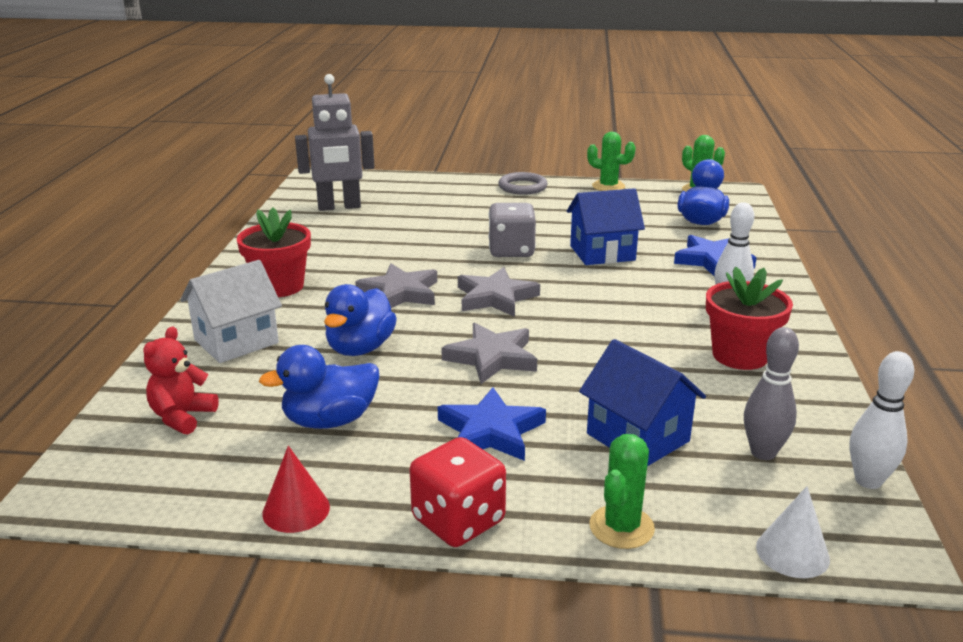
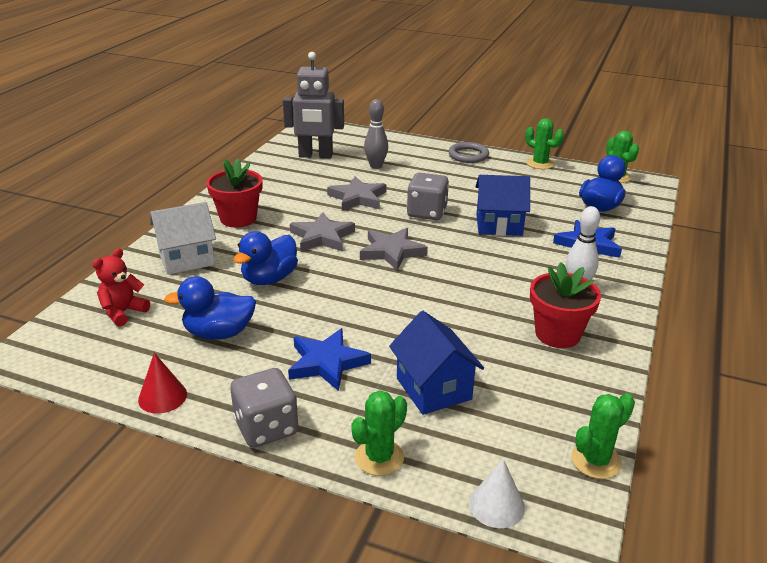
camera: 15 degrees right, 5 degrees up
red dice [410,437,506,547] -> grey dice [230,368,298,448]
grey star [441,323,537,384] -> grey star moved to [327,176,387,211]
grey bowling pin [744,327,799,460] -> grey bowling pin moved to [364,99,388,169]
white bowling pin [849,351,914,489] -> green cactus [571,393,635,479]

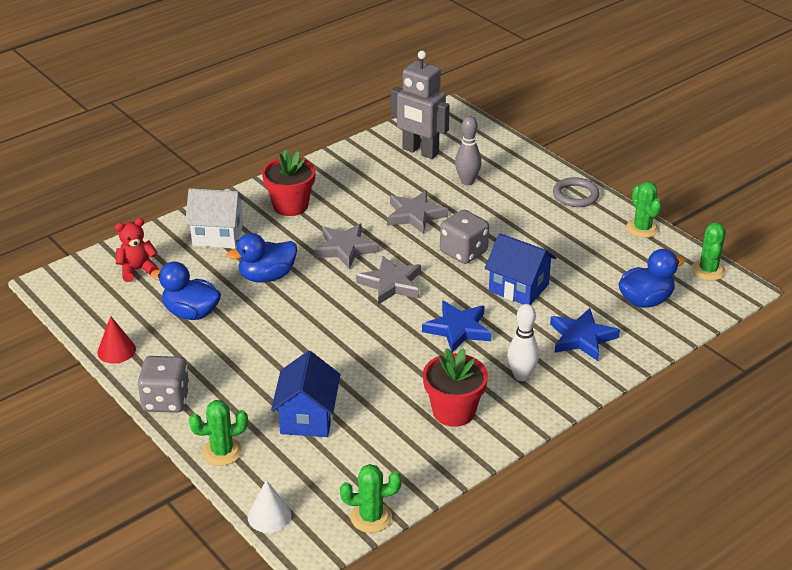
camera: 30 degrees right, 5 degrees up
blue star [288,328,371,391] -> blue star moved to [422,300,492,353]

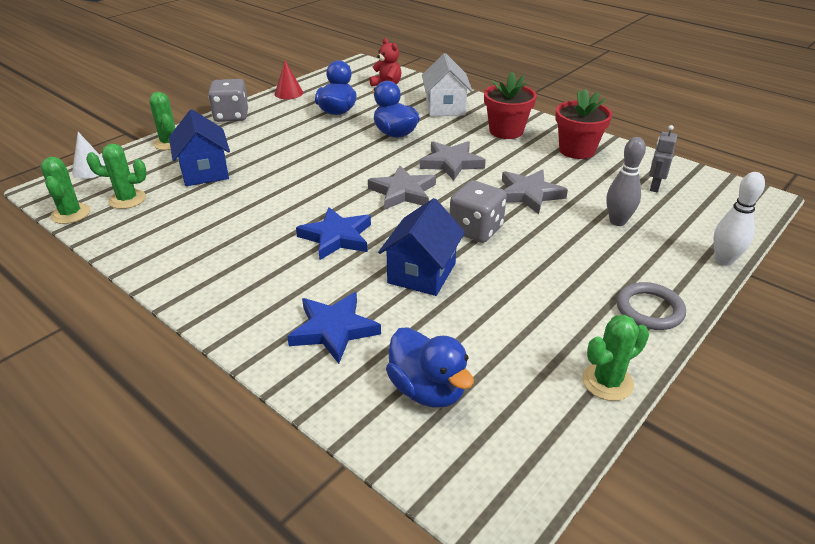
camera: 80 degrees right, 0 degrees up
blue house [271,351,340,437] -> blue house turned 75 degrees clockwise [169,109,230,186]
grey robot [391,51,450,159] -> grey robot [649,125,677,192], size x0.51
red flower pot [423,348,488,427] -> red flower pot moved to [555,88,612,159]
white bowling pin [507,304,539,381] -> white bowling pin moved to [713,172,765,266]
green cactus [691,222,726,280] -> green cactus moved to [86,143,147,209]

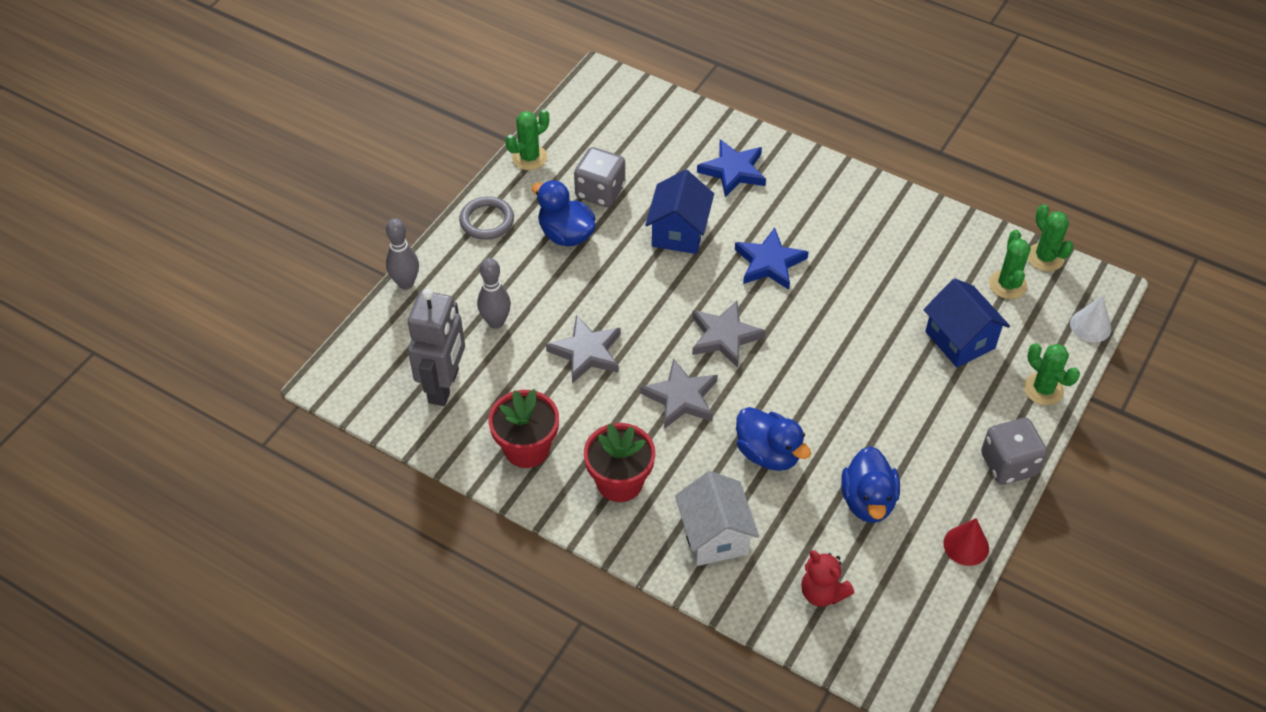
camera: 170 degrees right, 15 degrees up
green cactus [86,143,147,209] -> green cactus turned 75 degrees counterclockwise [989,230,1031,299]
blue duck [386,327,474,408] -> blue duck moved to [532,180,596,247]
grey dice [450,180,507,243] -> grey dice moved to [574,147,625,207]
grey robot [649,125,677,192] -> grey robot [408,289,465,406], size x1.97
white bowling pin [713,172,765,266] -> grey bowling pin [386,218,419,290]

